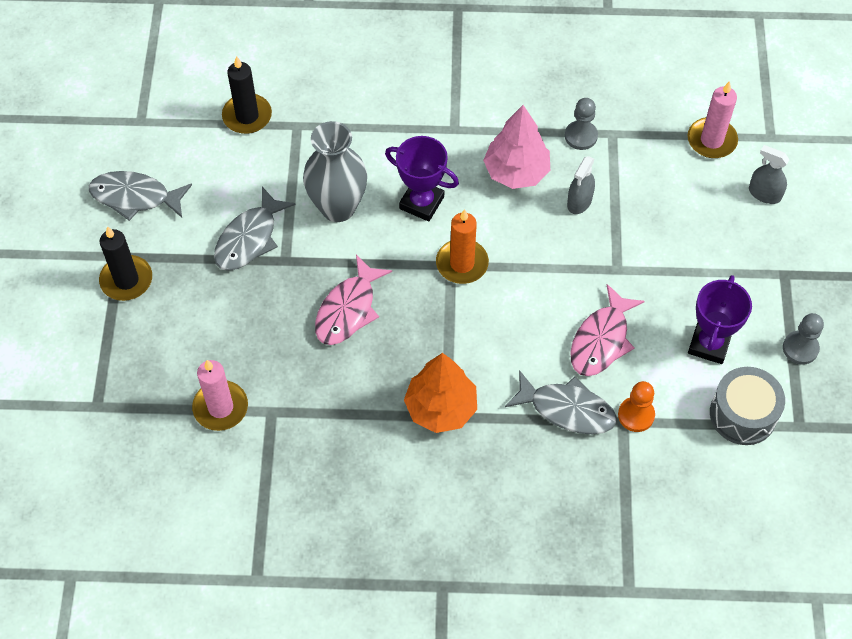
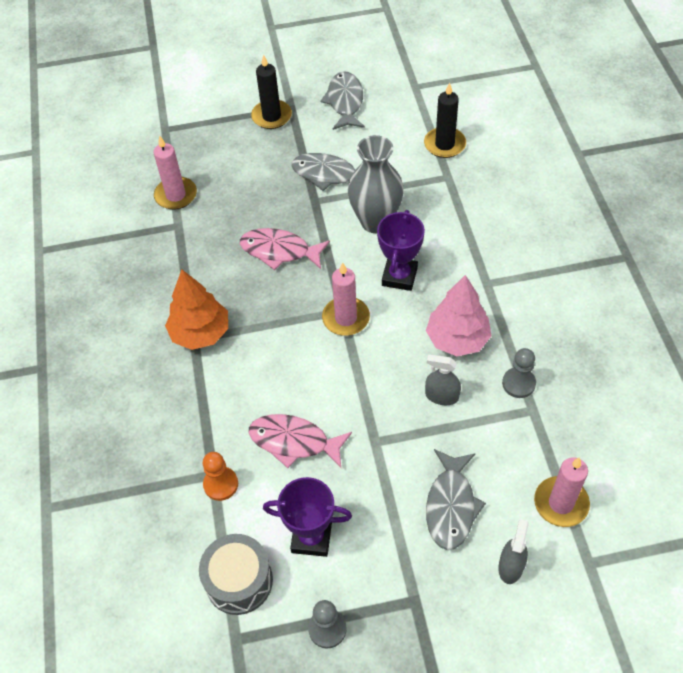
camera: 80 degrees right, 5 degrees down
orange candle [436,209,489,284] -> pink candle [322,263,370,336]
grey fish [505,370,616,434] -> grey fish moved to [426,449,486,550]

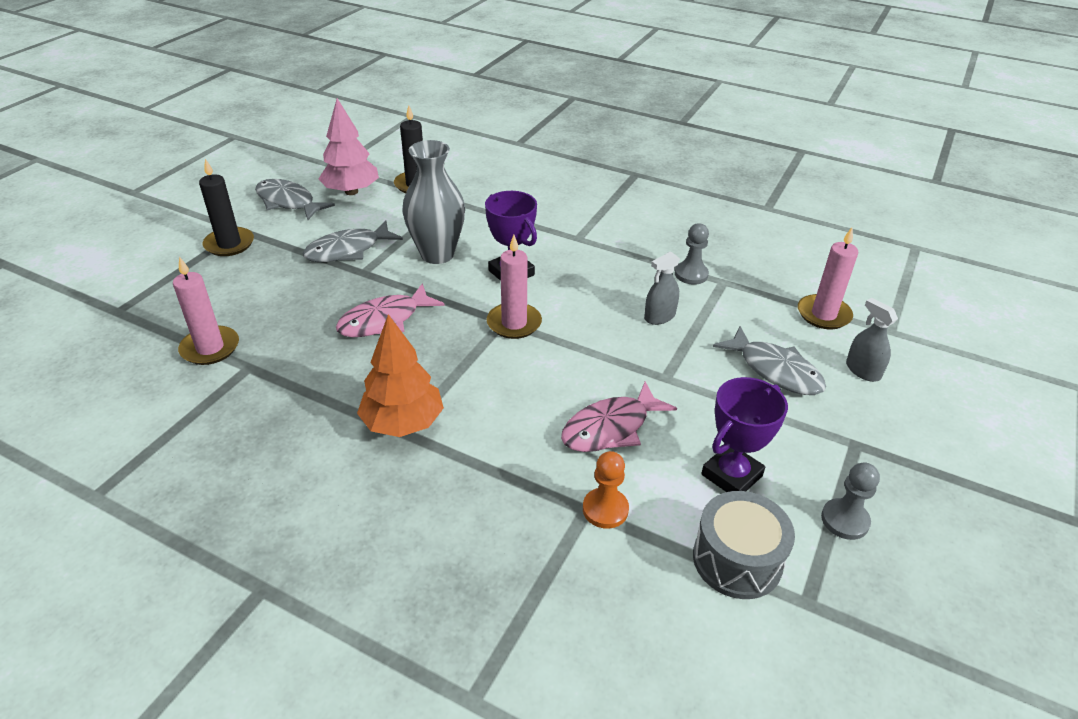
camera: 55 degrees left, 15 degrees down
pink tree [426,275,491,356] -> pink tree moved to [319,98,379,195]

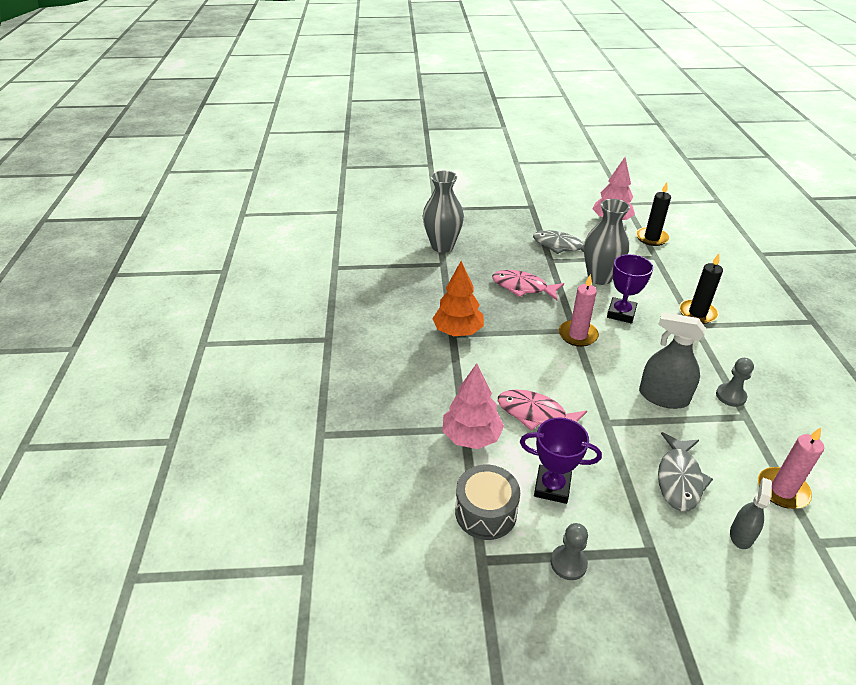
camera: 60 degrees right, 0 degrees up
pink candle [173,256,239,365] -> grey vase [423,170,464,253]
black candle [199,159,254,256] -> black candle moved to [679,254,723,324]
grey fish [255,179,335,220] -> none
orange pawn [583,451,629,529] -> pink tree [443,363,504,449]
grey spray bottle [644,251,680,325] -> grey spray bottle [639,312,706,409], size x1.69

